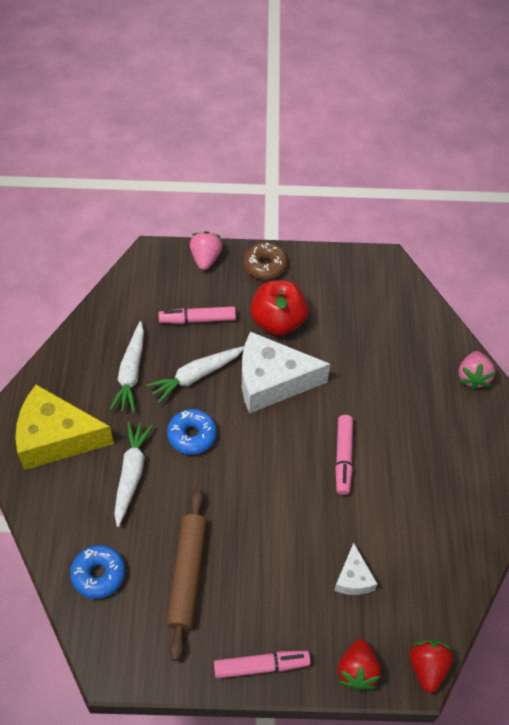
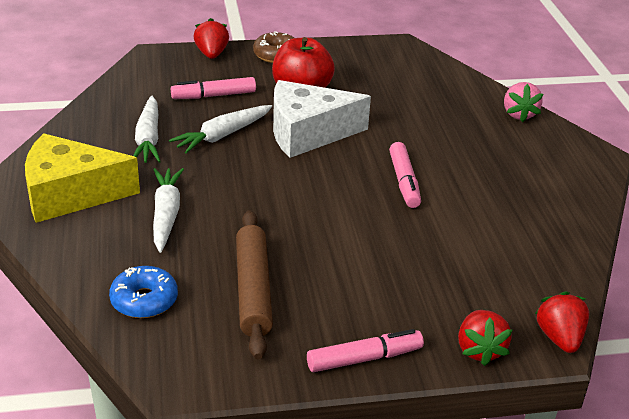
camera: 10 degrees left, 20 degrees down
blue donut [167,409,217,455] -> none
pink strawberry [190,231,223,270] -> red strawberry [194,18,229,59]
white cheese [334,543,377,595] -> none

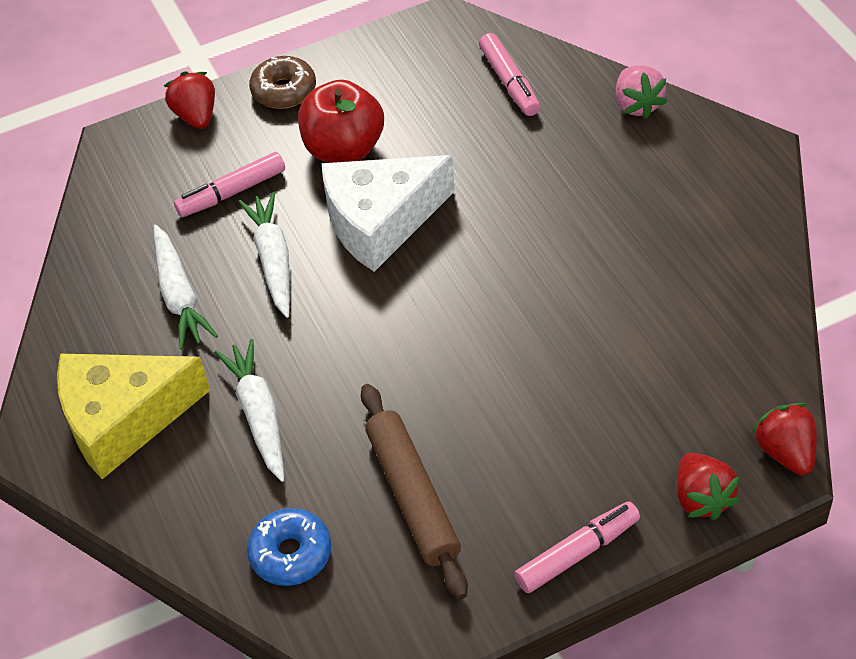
camera: 10 degrees left, 15 degrees up
white carrot [169,105,272,154] -> white carrot turned 135 degrees clockwise [238,192,290,318]
pink marker [389,142,421,208] -> pink marker moved to [479,33,540,116]

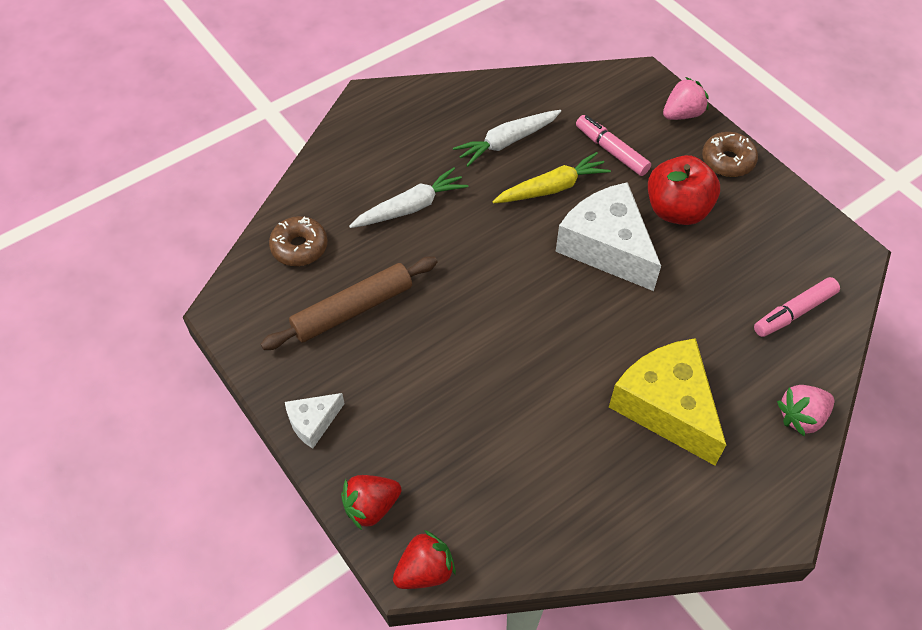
camera: 75 degrees right, 5 degrees up
yellow cheese [57,354,210,479] -> yellow cheese moved to [609,338,726,466]
red strawberry [164,71,215,129] -> pink strawberry [663,77,709,120]
white carrot [238,192,290,318] -> yellow carrot [492,152,611,203]
blue donut [247,508,331,586] -> brown donut [269,216,328,266]
pink marker [514,501,640,593] -> white cheese [285,393,345,449]

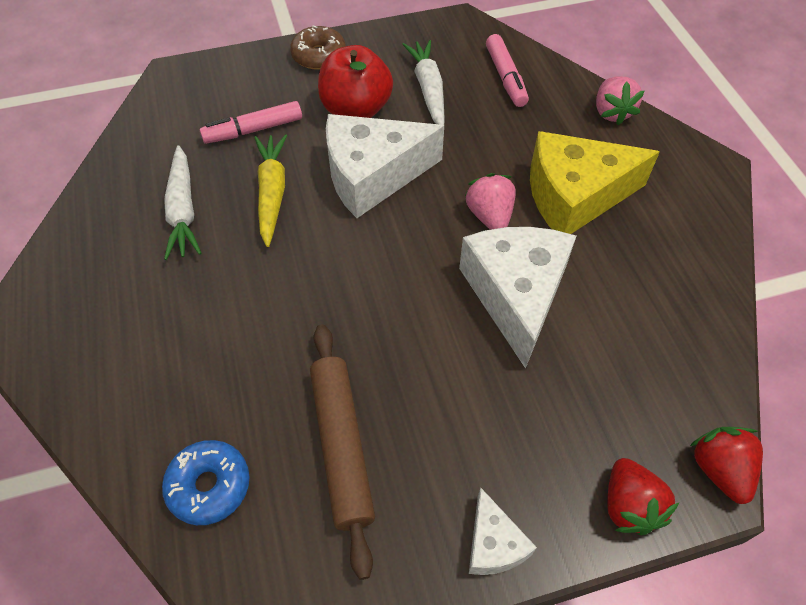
camera: 70 degrees left, 0 degrees up
brown donut [269,216,328,266] -> blue donut [162,440,249,525]
white carrot [349,167,468,228] -> white carrot moved to [402,40,445,125]
pink strawberry [663,77,709,120] -> pink strawberry moved to [465,173,516,230]
none -> white cheese [459,227,576,369]

